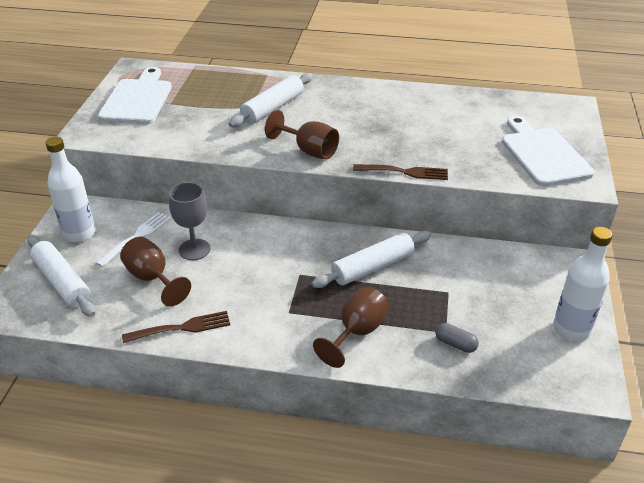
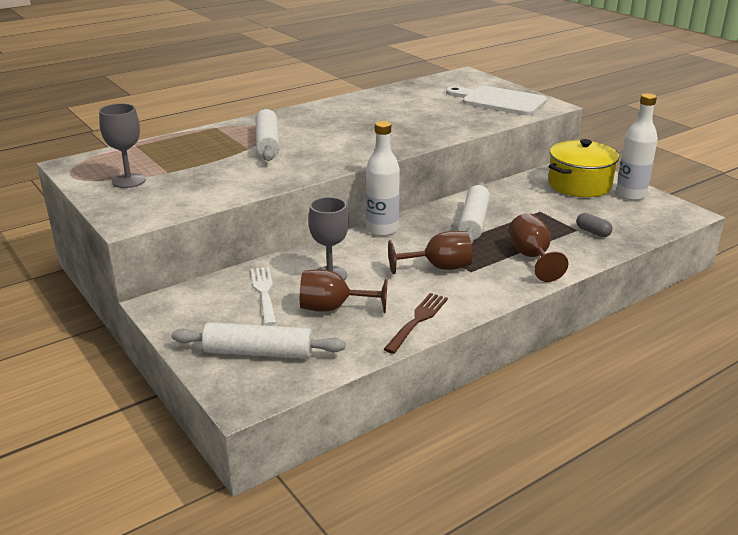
camera: 45 degrees left, 10 degrees down
white bottle [45,137,96,243] -> white bottle moved to [366,121,400,236]
white cutting board [98,67,172,124] -> grey goblet [99,103,146,188]
brown goblet [265,110,339,159] -> brown goblet moved to [388,231,472,274]
brown fork [353,164,448,180] -> none
grey capsule [436,323,479,353] -> grey capsule turned 60 degrees clockwise [576,213,613,237]
none -> yellow pot [548,139,619,197]

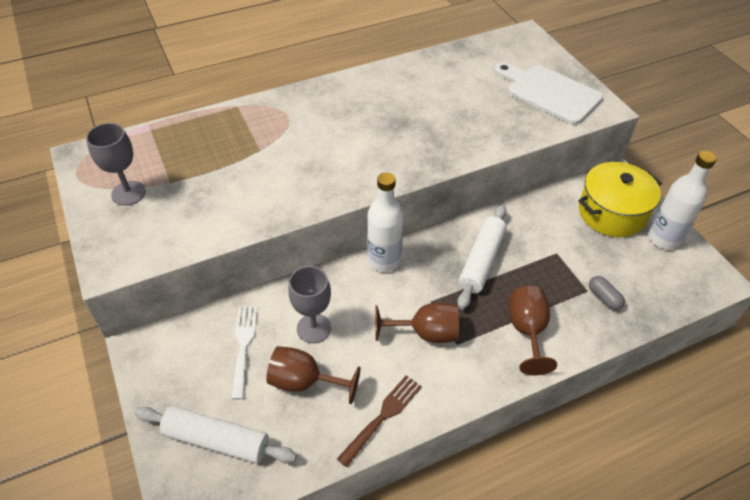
camera: 10 degrees right, 20 degrees up
white rolling pin [256,108,280,161] -> none

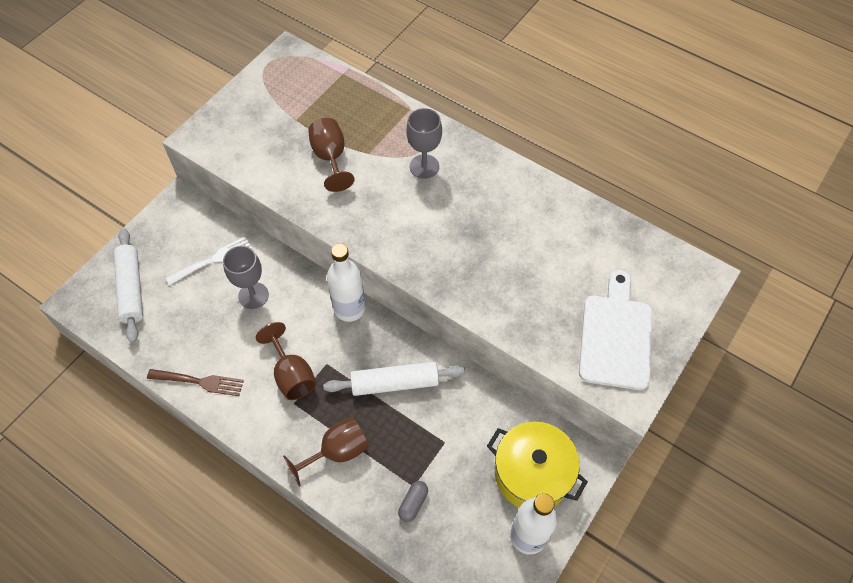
camera: 60 degrees right, 10 degrees up
grey goblet [86,123,146,206] -> grey goblet moved to [406,108,442,179]
brown goblet [266,346,361,404] -> brown goblet moved to [308,118,355,192]

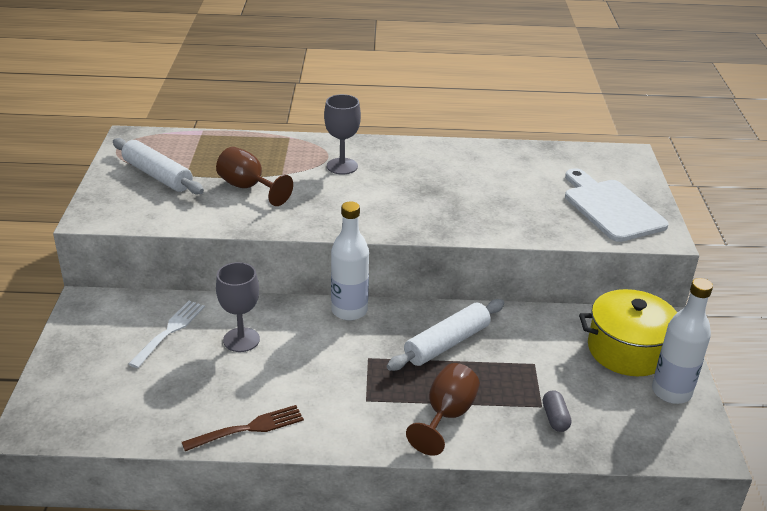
camera: 35 degrees left, 25 degrees down
white rolling pin [113,228,143,343] -> white rolling pin moved to [113,138,204,194]
brown goblet [256,322,316,400] -> none

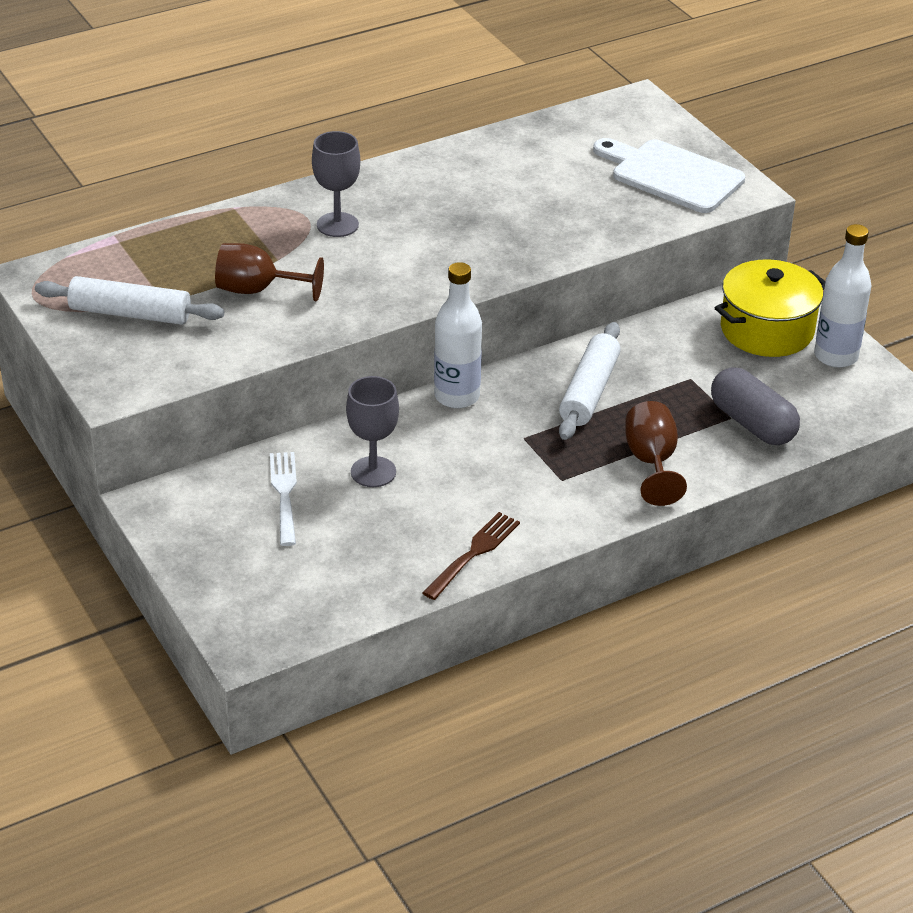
camera: 30 degrees left, 5 degrees up
grey capsule [543,390,571,432] -> grey capsule [711,367,800,445], size x1.96

